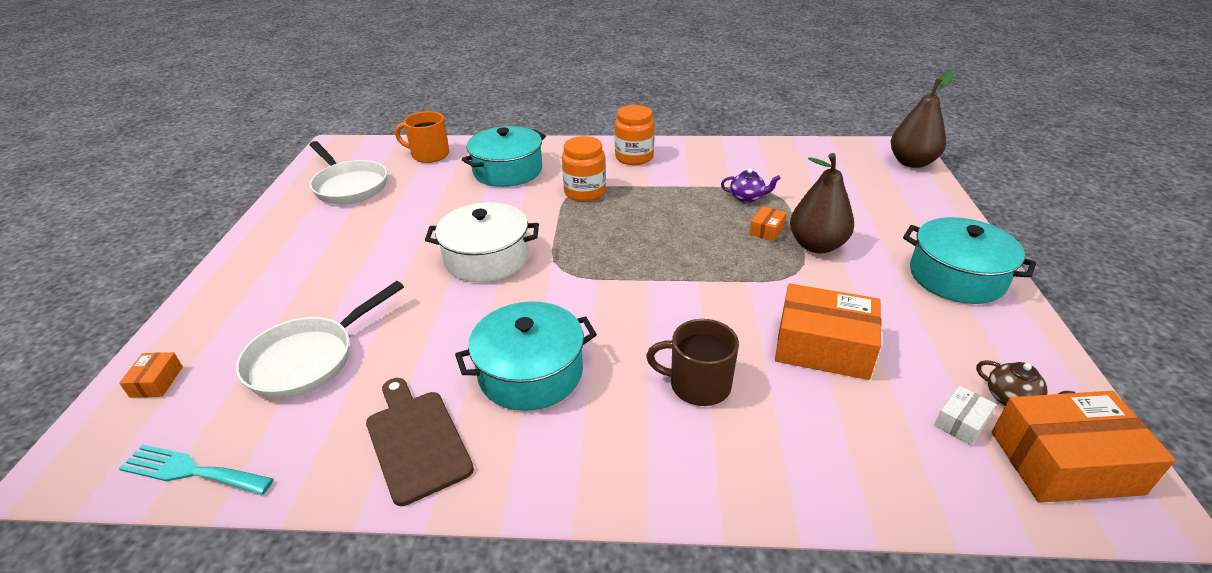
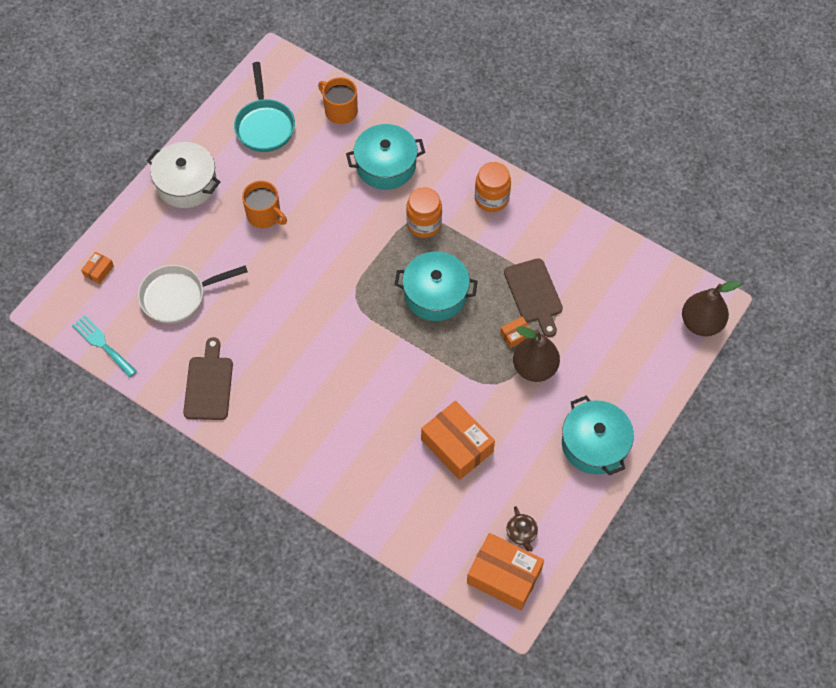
camera: 30 degrees right, 25 degrees up
white pan [309,141,387,204] -> turquoise pan [234,62,295,152]
white pot [425,202,539,282] -> white pot moved to [147,142,220,208]
turquoise pot [455,301,597,411] -> turquoise pot moved to [394,252,478,321]
brown mug [646,319,739,406] -> none
purple teapot [721,169,781,203] -> brown cutting board [504,258,563,337]
white box [934,386,996,445] -> none
none -> orange mug [242,181,287,228]

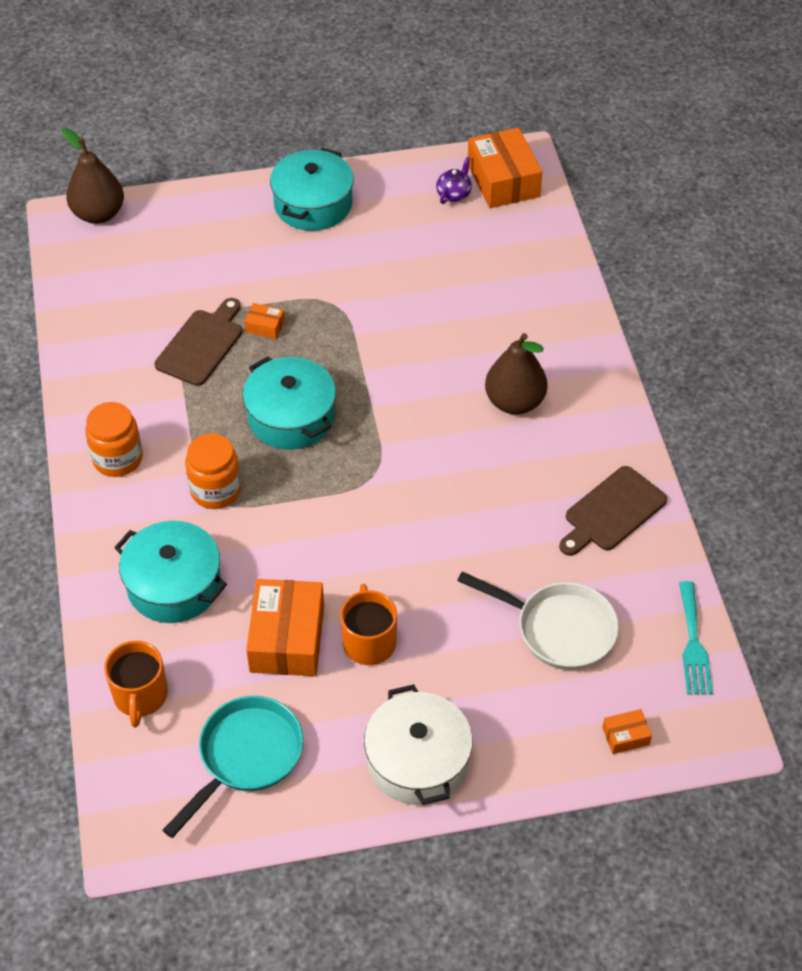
camera: 135 degrees left, 10 degrees down
orange box [421,401,495,480] -> orange box moved to [246,579,324,676]
brown teapot [507,506,538,552] -> purple teapot [436,157,472,204]
brown pear [513,327,560,382] -> brown pear moved to [485,333,548,415]

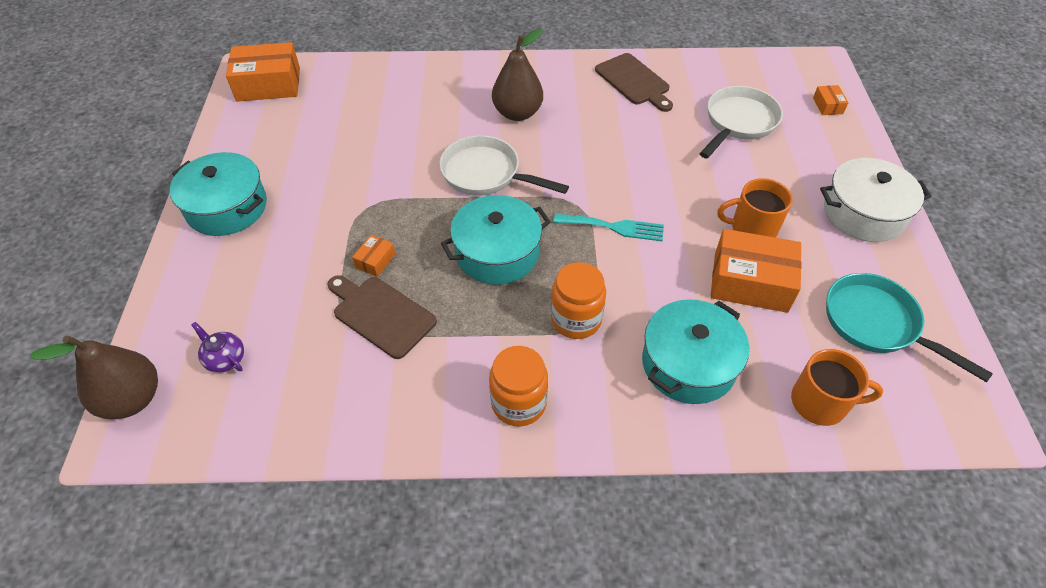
camera: 80 degrees left, 0 degrees up
purple teapot [436,157,472,204] -> purple teapot moved to [191,322,244,373]
turquoise fork [679,581,713,695] -> turquoise fork moved to [554,214,664,241]
none -> white pan [439,135,569,196]

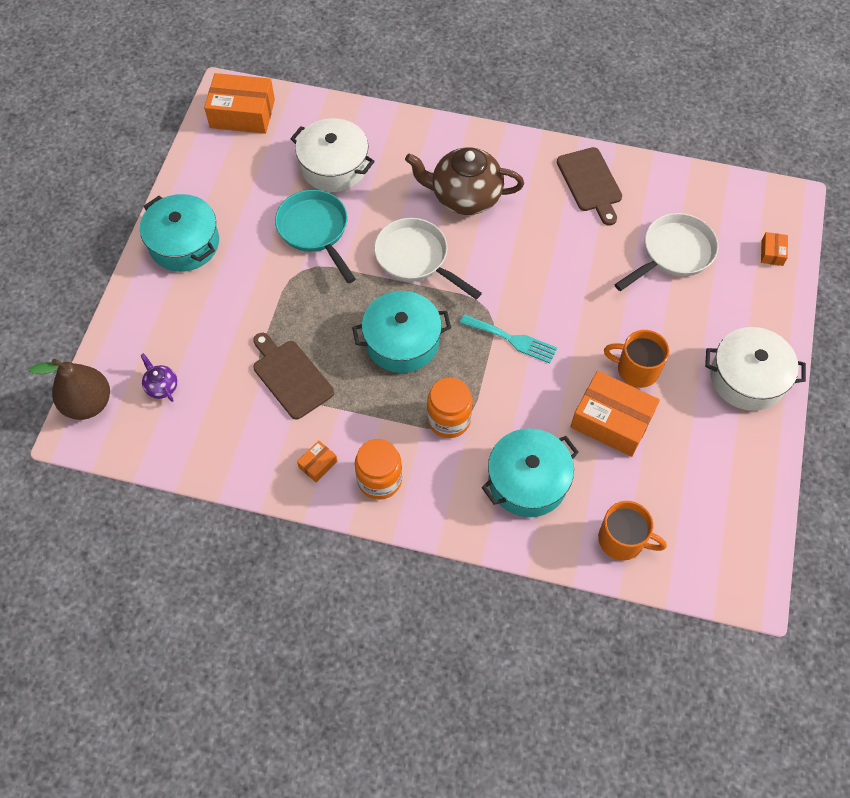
camera: 15 degrees right, 10 degrees up
orange box [352,235,395,277] -> orange box moved to [297,440,337,482]
brown pear [492,28,543,121] -> brown teapot [405,148,524,215]
turquoise pan [826,273,993,382] -> turquoise pan moved to [275,190,356,283]
none -> white pot [291,118,375,192]

